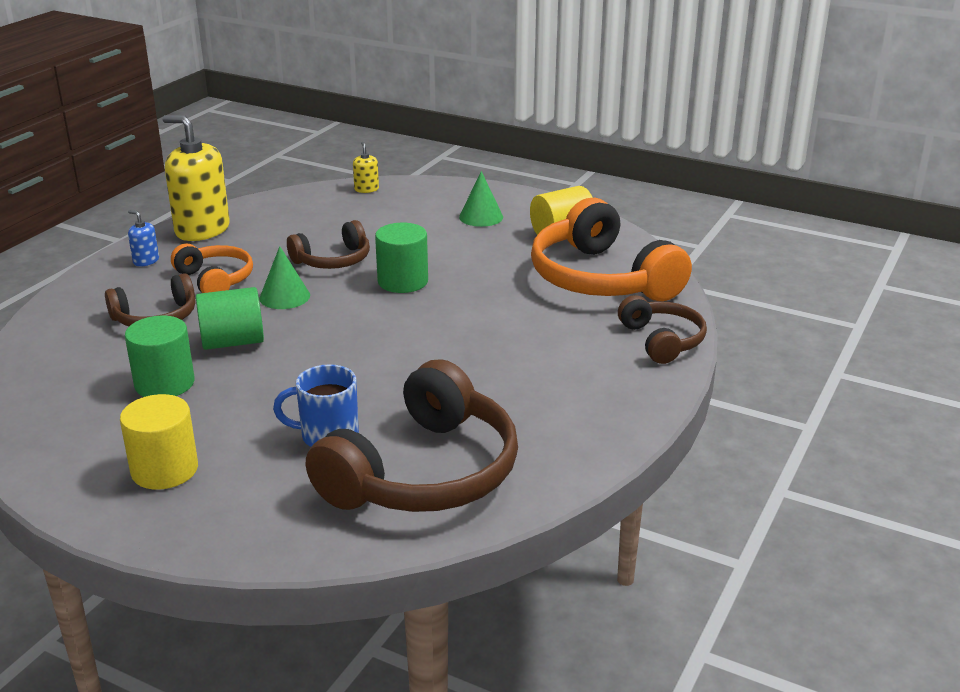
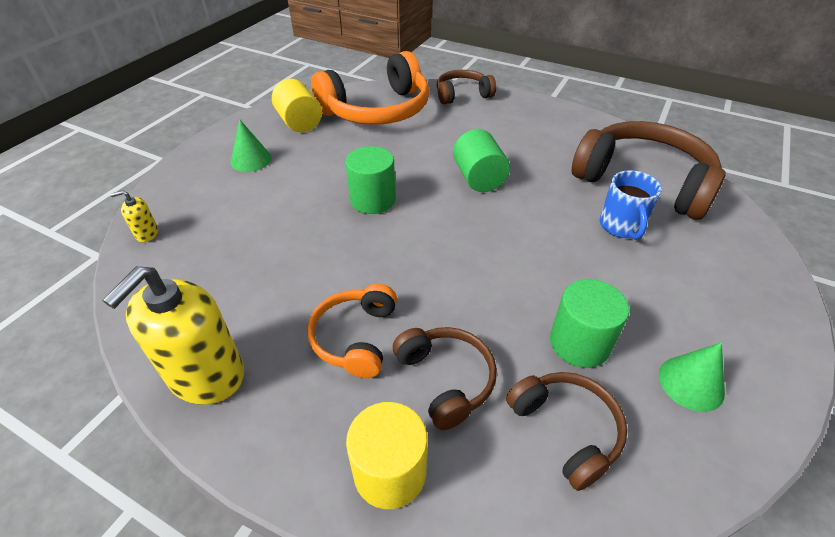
camera: 90 degrees left, 15 degrees up
yellow cylinder [120,394,198,490] -> yellow cylinder moved to [346,402,427,509]
blue soap dispenser [128,210,159,266] -> none
orange headphones [171,243,253,293] -> orange headphones turned 45 degrees counterclockwise [307,284,397,378]
green cylinder [196,287,264,350] -> green cylinder moved to [453,129,510,192]
green cone [259,246,310,309] -> green cone moved to [659,343,725,412]
brown headphones [287,220,370,269] -> brown headphones moved to [506,372,627,491]

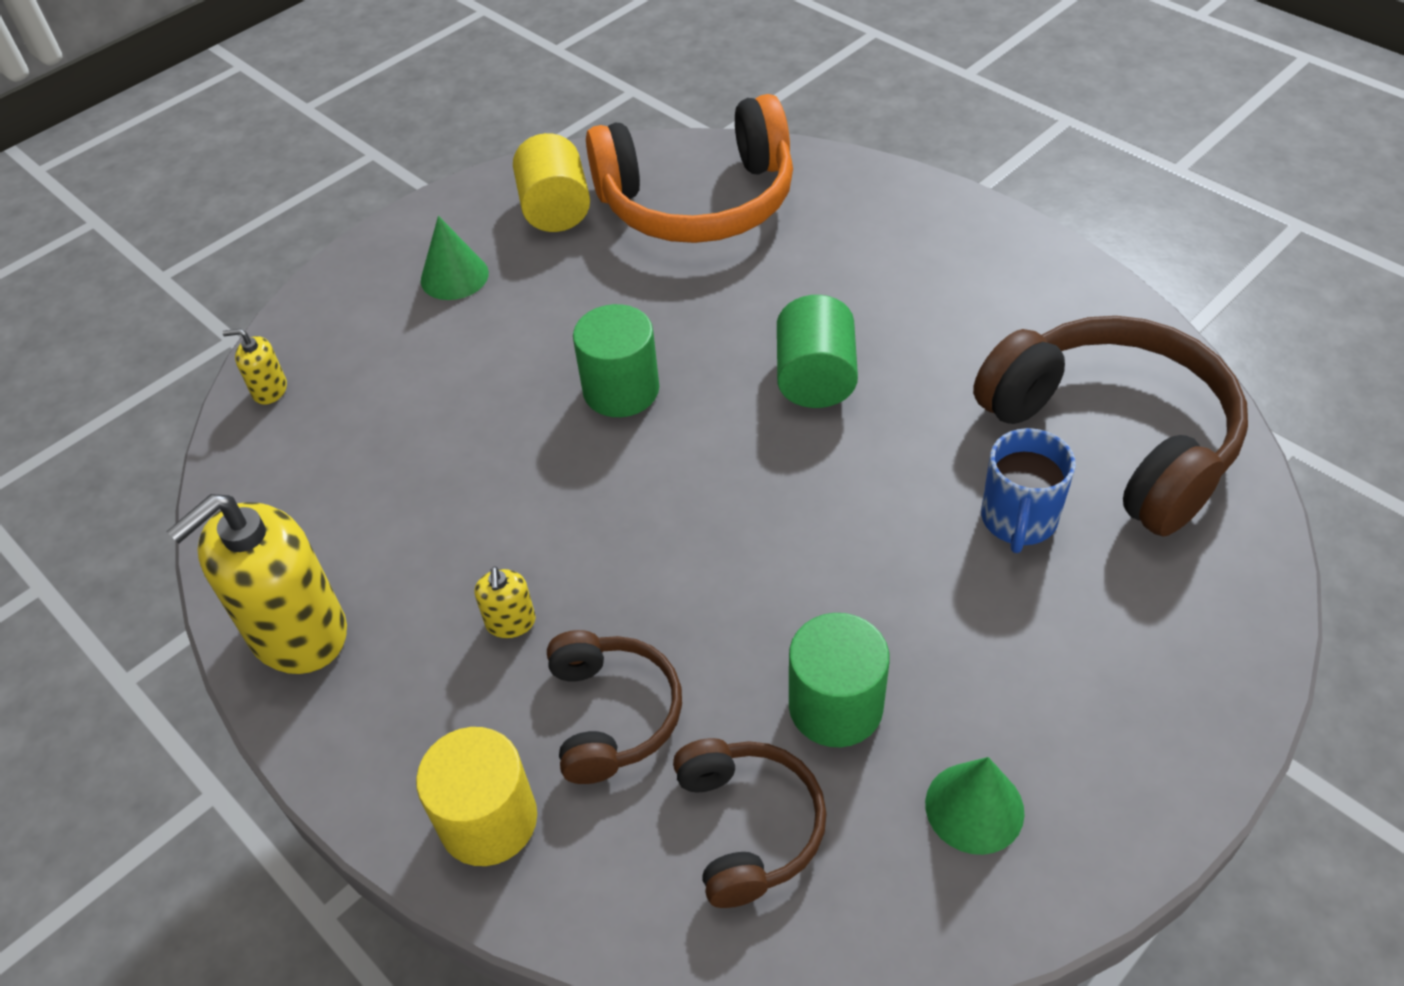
camera: 20 degrees right, 5 degrees up
orange headphones [307,284,397,378] -> yellow soap dispenser [474,566,536,638]
brown headphones [437,70,496,105] -> none

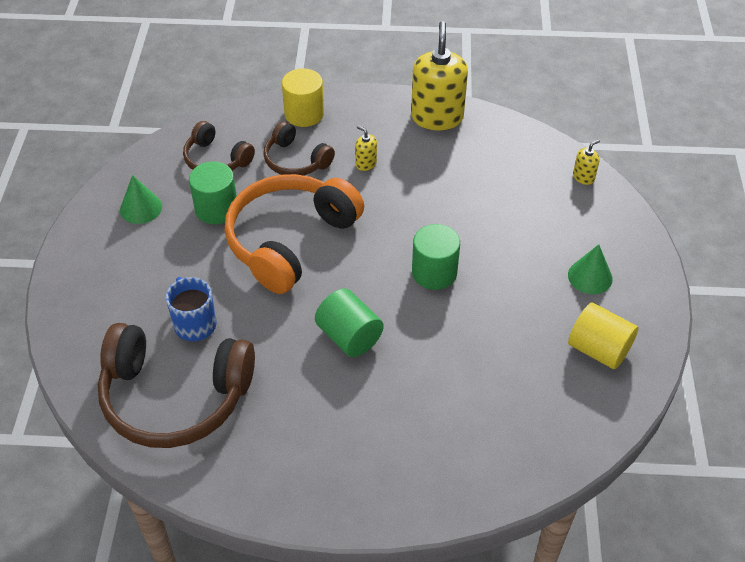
camera: 135 degrees right, 0 degrees up
orange headphones [586,94,793,243] -> orange headphones moved to [225,174,364,294]

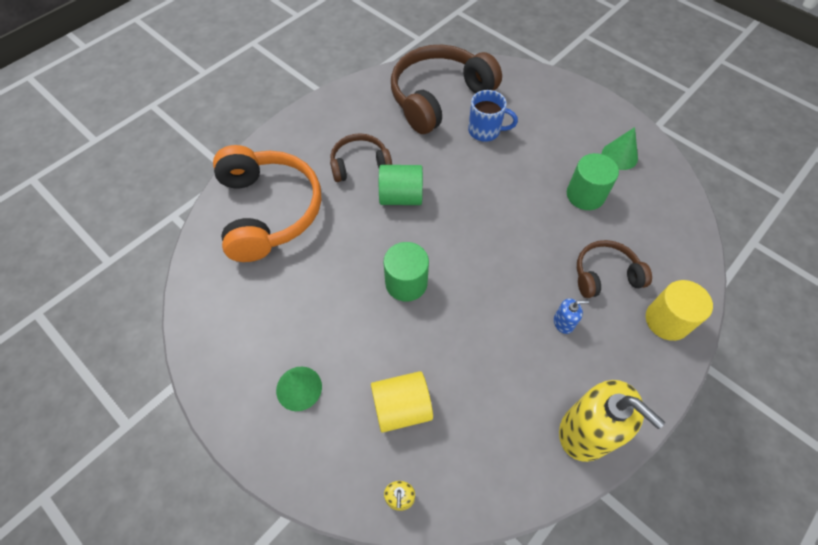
camera: 130 degrees right, 10 degrees up
brown headphones [183,121,255,171] -> brown headphones moved to [330,133,392,182]
orange headphones [225,174,364,294] -> orange headphones moved to [213,145,321,262]
yellow soap dispenser [355,126,377,171] -> blue soap dispenser [554,298,589,334]
yellow cylinder [568,302,638,369] -> yellow cylinder moved to [371,371,433,433]

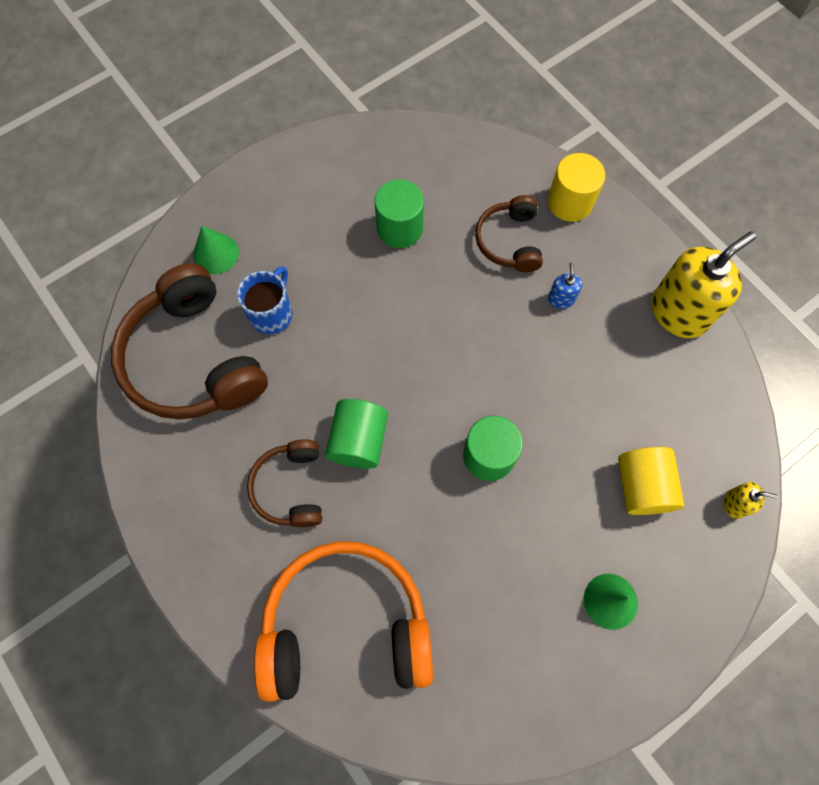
camera: 80 degrees left, 10 degrees up
green cone [602,127,638,170] -> green cone moved to [193,226,239,274]

